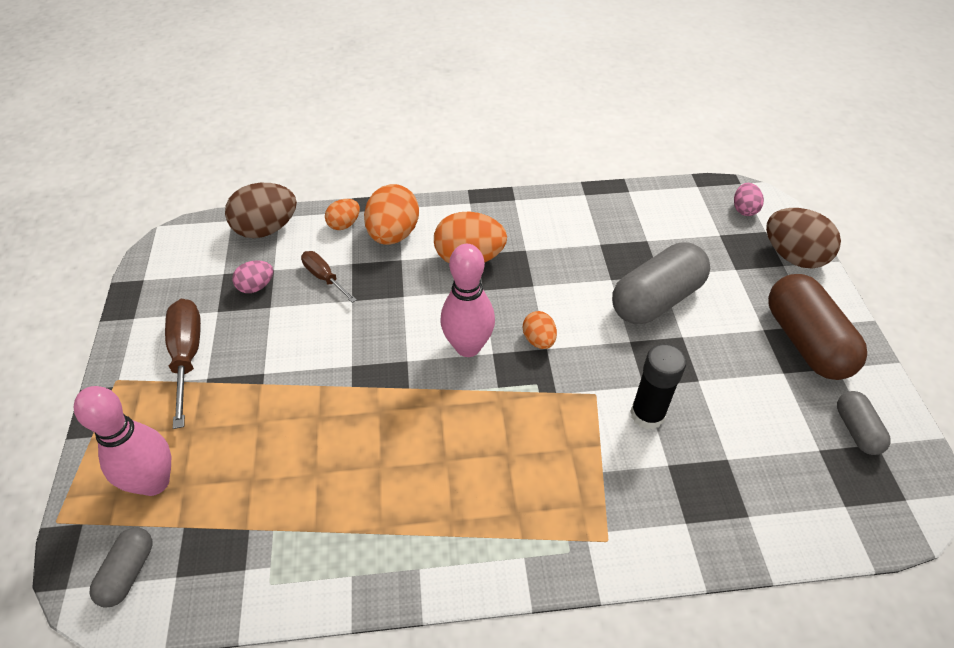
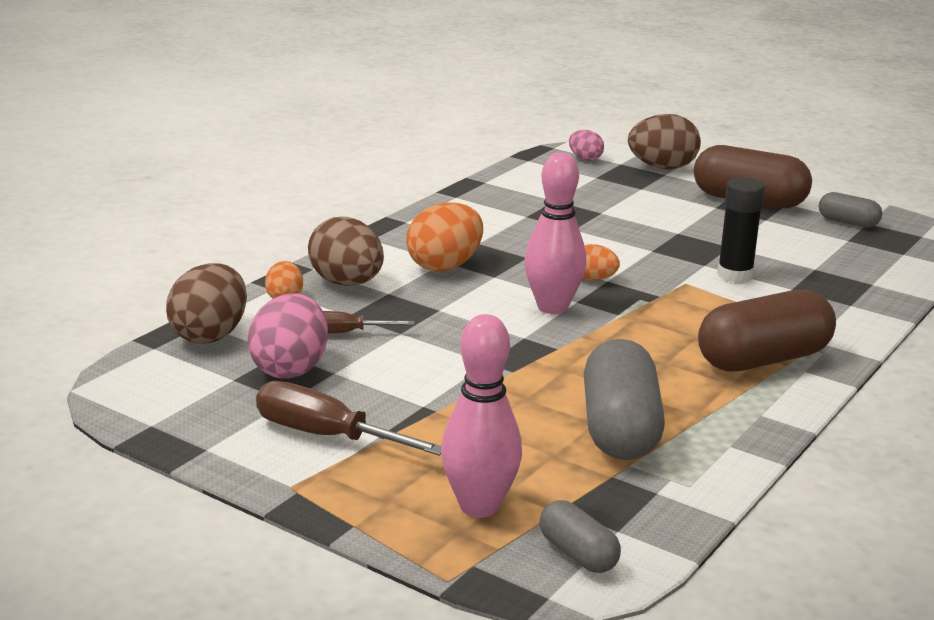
camera: 50 degrees left, 25 degrees down
pink egg [232,260,273,293] -> pink egg [247,293,328,379], size x1.83
orange egg [364,184,419,245] -> brown egg [308,217,384,286]
grey capsule [612,242,710,324] -> grey capsule moved to [584,339,665,460]
none -> brown capsule [698,289,836,372]

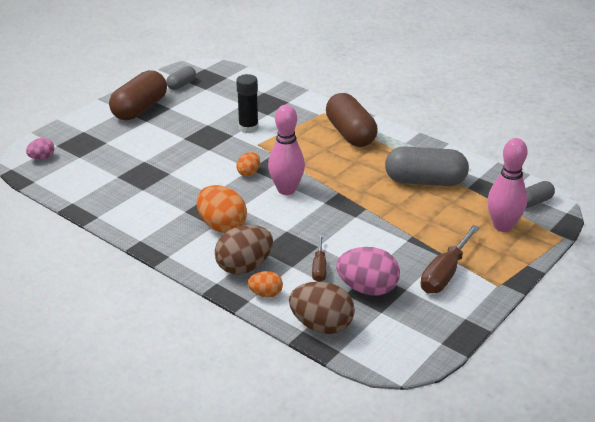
camera: 85 degrees left, 10 degrees up
brown egg [628,114,701,169] -> none

